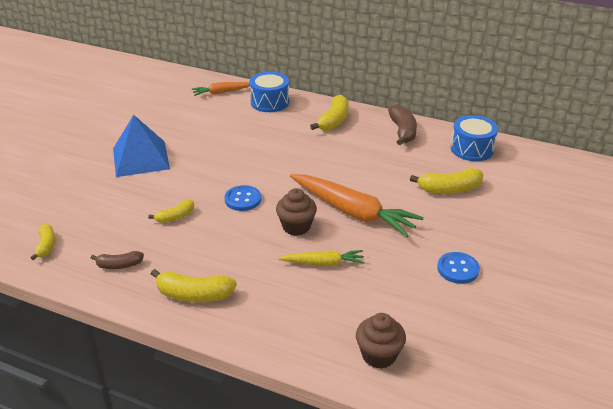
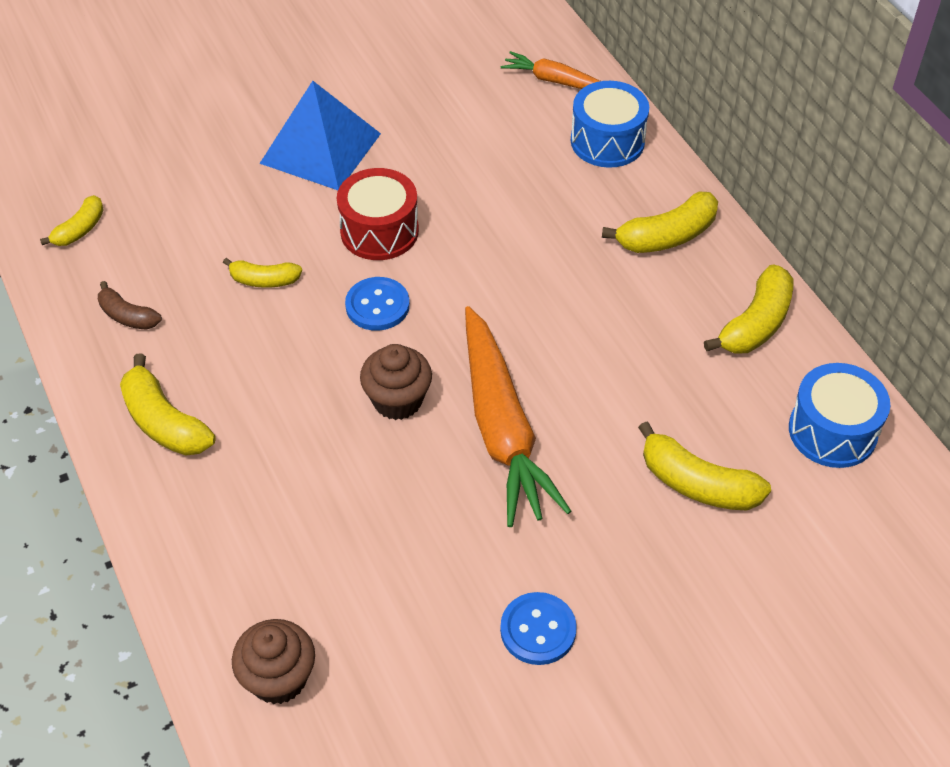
camera: 40 degrees right, 15 degrees up
yellow carrot [278,250,365,266] -> none
brown banana [388,104,417,145] -> yellow banana [704,264,793,354]
none -> red drum [337,168,419,260]

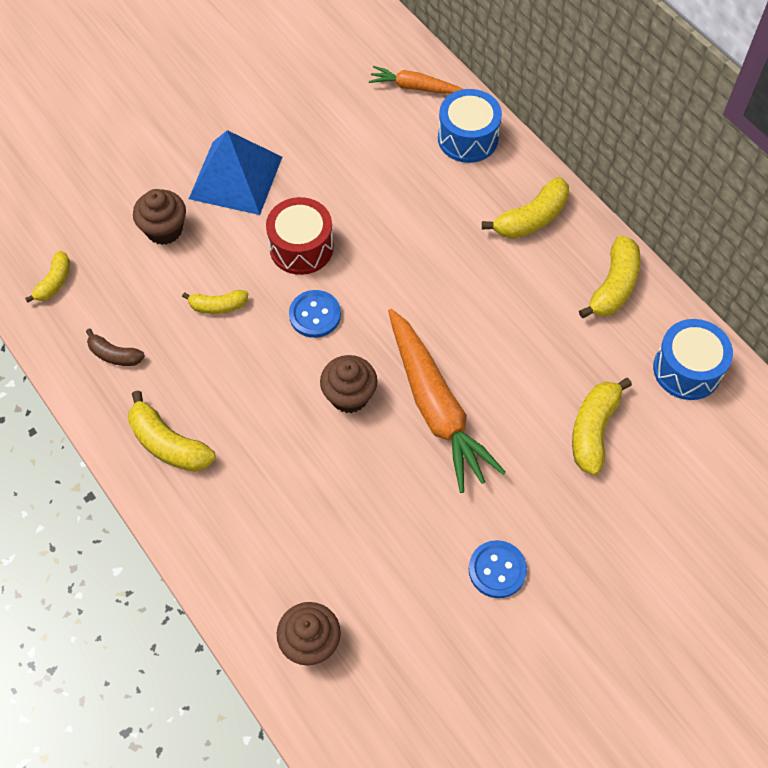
camera: 10 degrees left, 10 degrees up
yellow banana [638,422,771,511] -> yellow banana turned 90 degrees clockwise [572,378,632,475]
none -> brown cupcake [133,189,186,245]

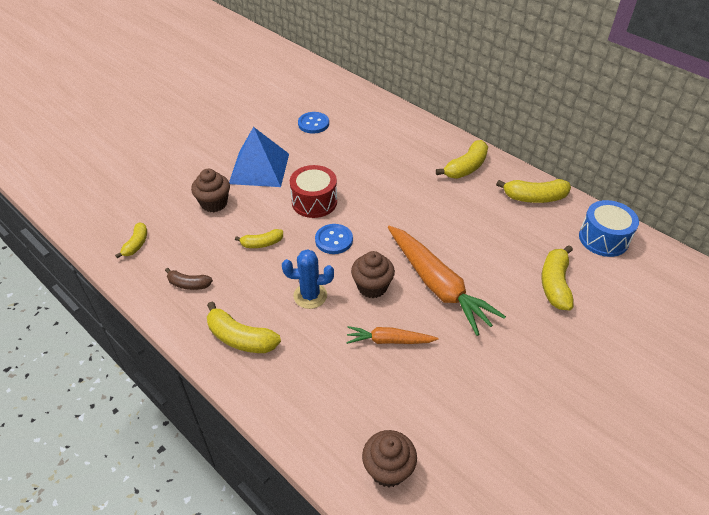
camera: 10 degrees left, 15 degrees down
orange carrot [369,66,463,94] -> orange carrot moved to [347,326,438,344]
blue drum [438,89,502,163] -> none
blue button [469,540,527,598] -> blue button moved to [298,112,329,134]
yellow banana [579,235,640,318] -> yellow banana turned 75 degrees clockwise [496,179,571,203]
none -> blue cactus [282,249,334,309]

